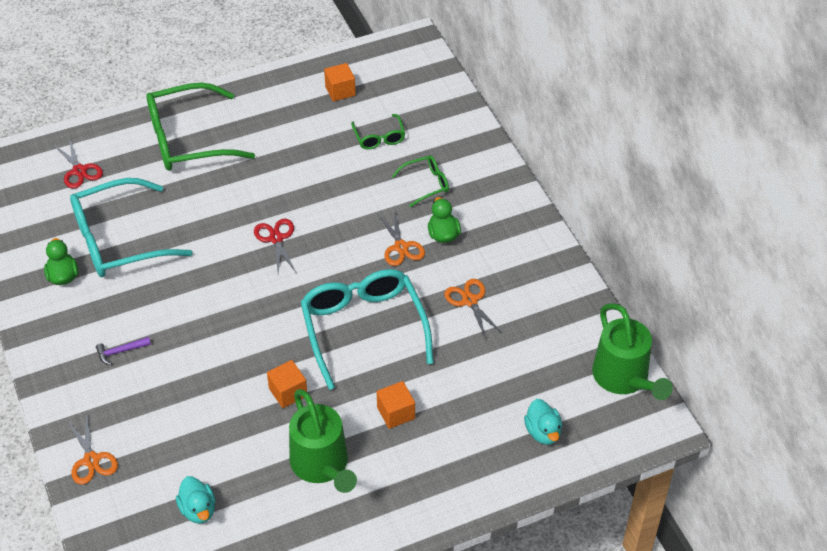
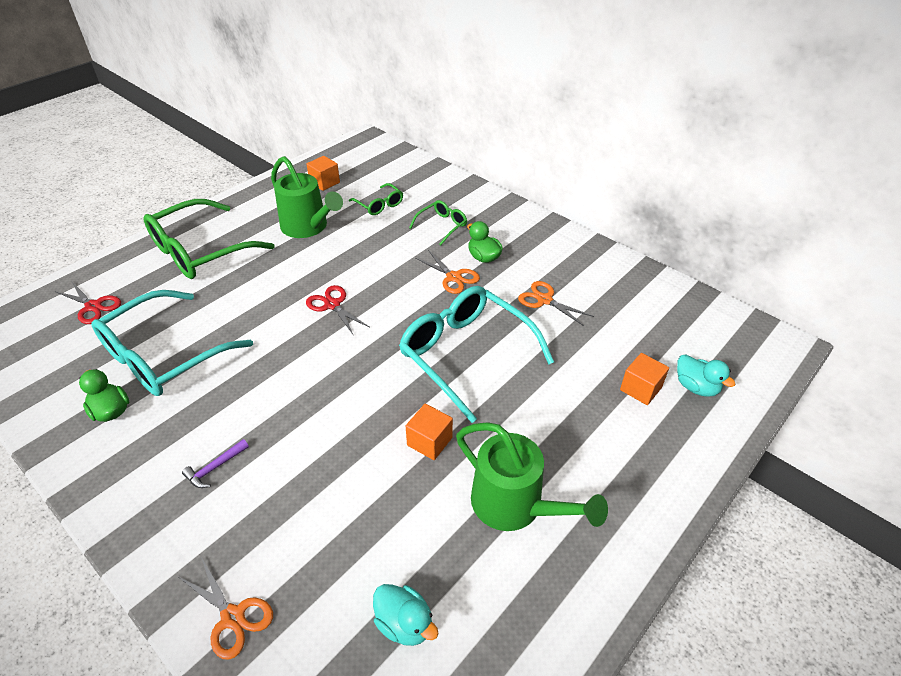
camera: 25 degrees left, 5 degrees down
orange cube [377,381,415,429] -> orange cube moved to [620,353,669,405]
green watering can [592,303,673,400] -> green watering can moved to [271,156,343,238]

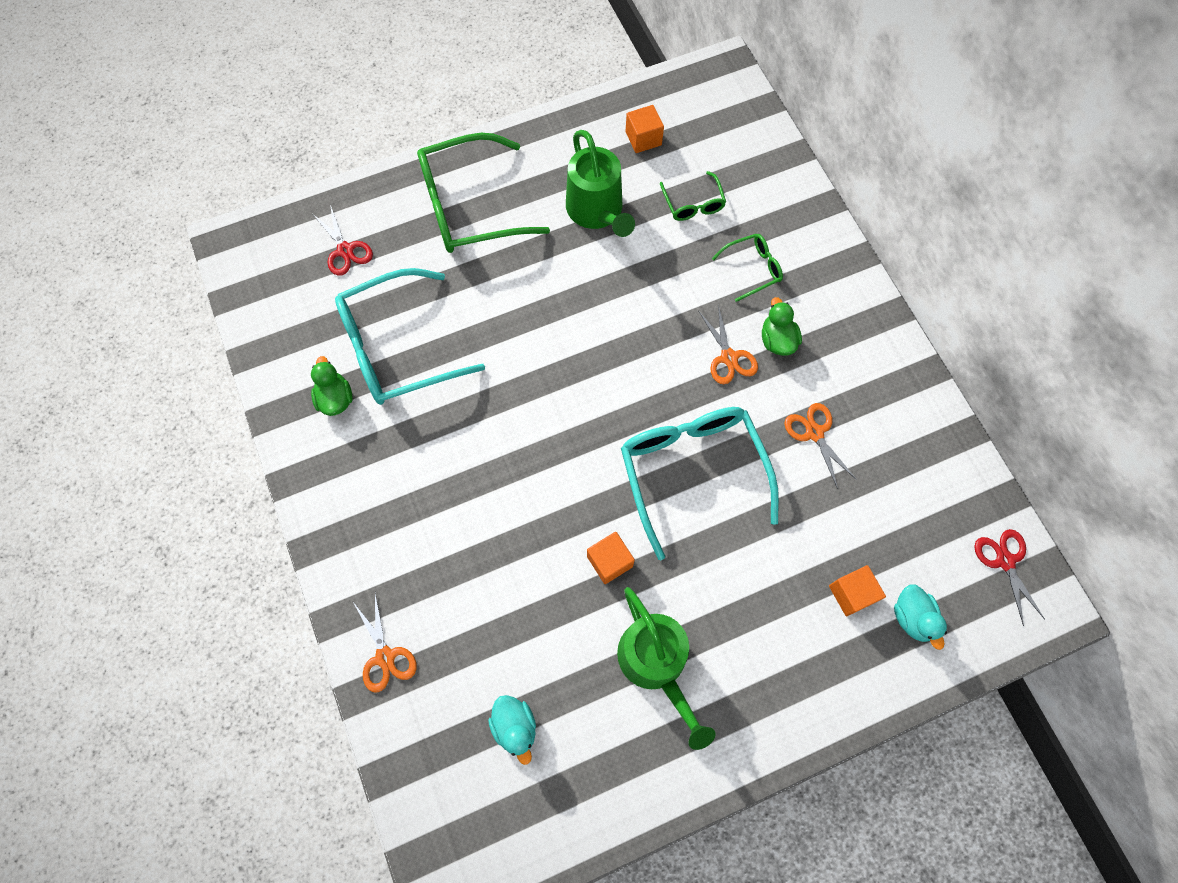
camera: 25 degrees right, 25 degrees up
purple hammer [182,439,249,488] -> none
red scissors [306,285,369,336] -> red scissors moved to [974,529,1045,626]

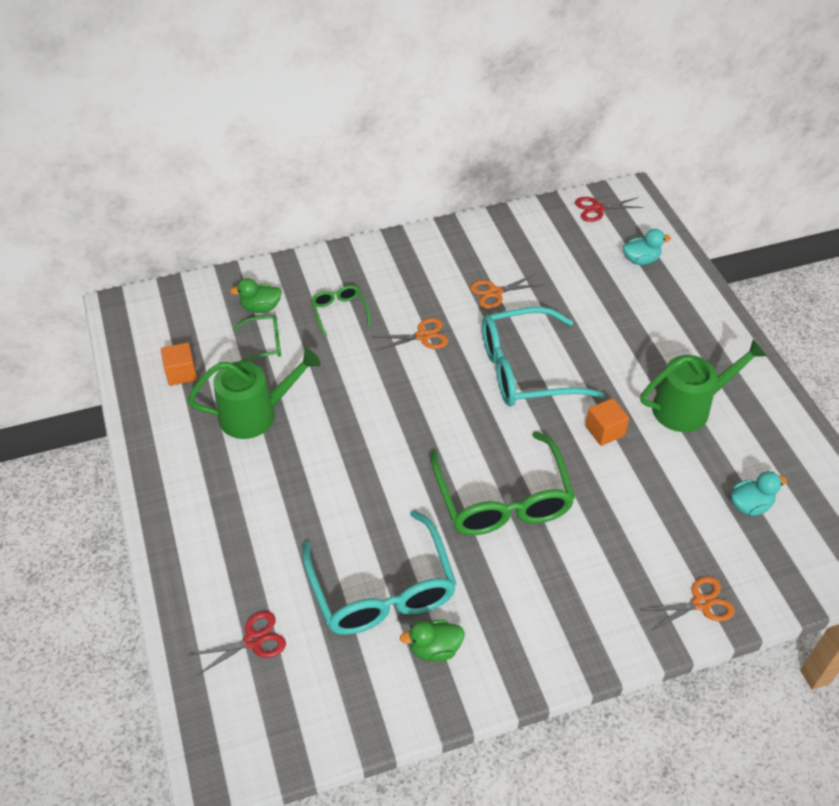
camera: 85 degrees left, 20 degrees down
green glasses [417,133,550,253] -> green glasses moved to [431,431,575,535]
green duck [762,297,802,356] -> green duck moved to [230,278,282,313]
orange cube [829,565,886,616] -> none

